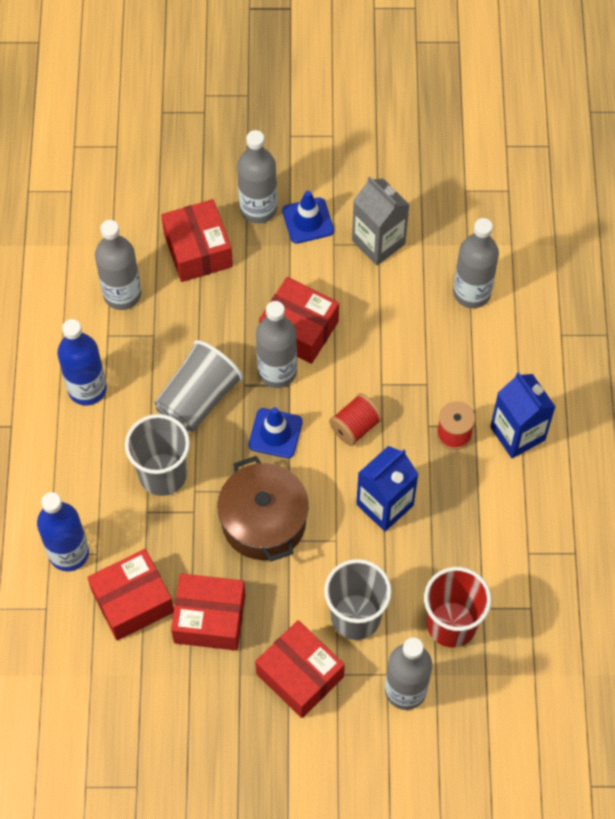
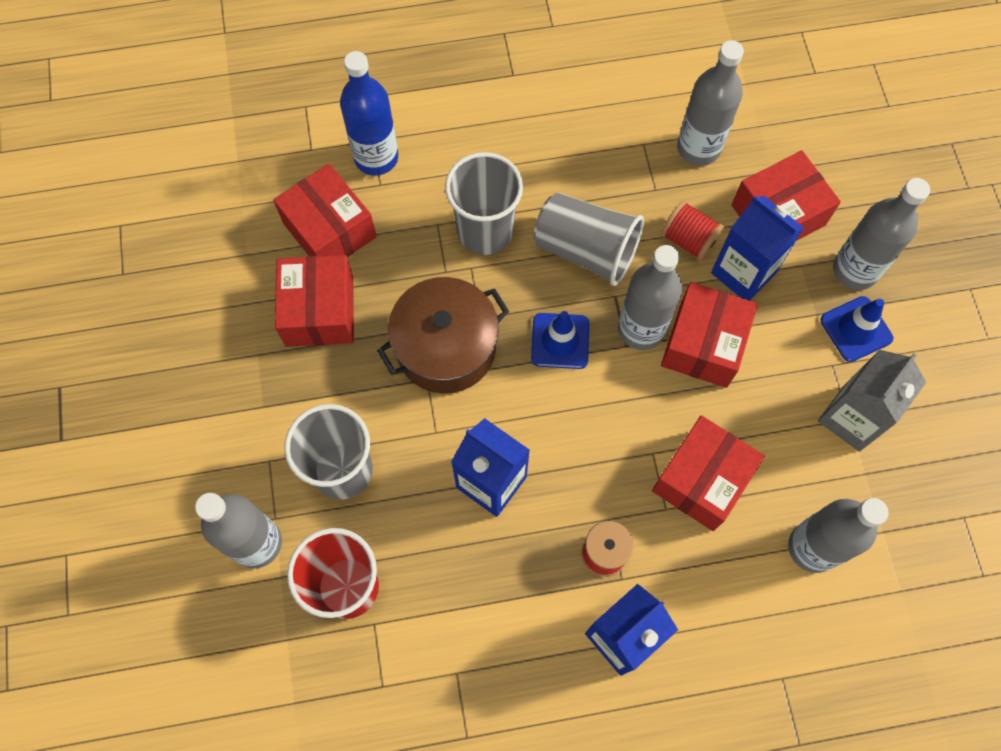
camera: 80 degrees right, 5 degrees up
blue bottle [57,319,107,406] -> none
red box [255,620,345,718] -> red box moved to [652,415,765,531]
red spool [329,393,383,446] -> red spool moved to [661,200,725,261]
none -> blue carton [711,195,804,301]

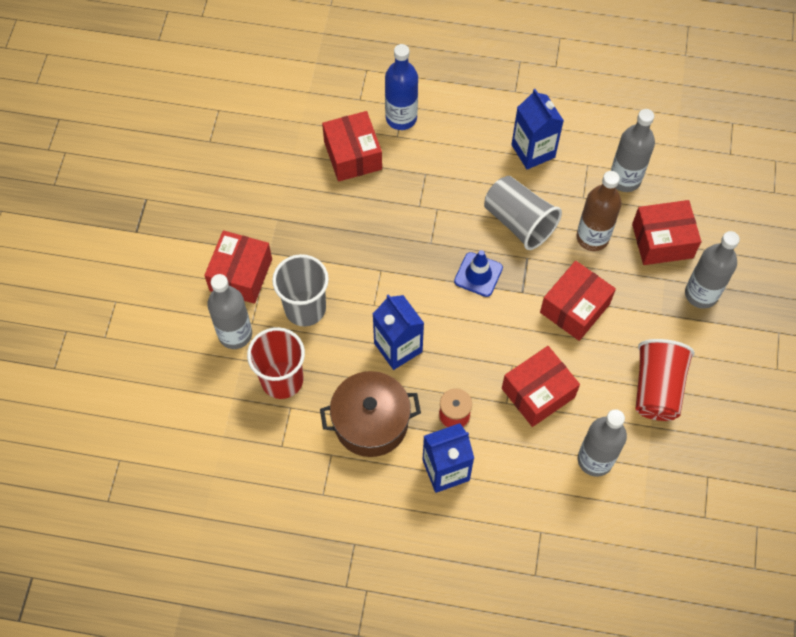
camera: 20 degrees right, 5 degrees down
red box [275,255,354,347] -> red box moved to [204,231,272,304]
brown pot [377,277,509,393] -> brown pot moved to [320,371,421,457]
grey cup [445,152,523,255] -> none
grey bottle [618,245,682,350] -> none
red spool [661,200,725,261] -> brown bottle [576,171,622,251]
blue carton [711,195,804,301] -> blue carton moved to [511,89,564,169]
grey carton [818,350,926,452] -> red cup [636,339,695,421]
blue traffic cone [820,296,893,362] -> none

